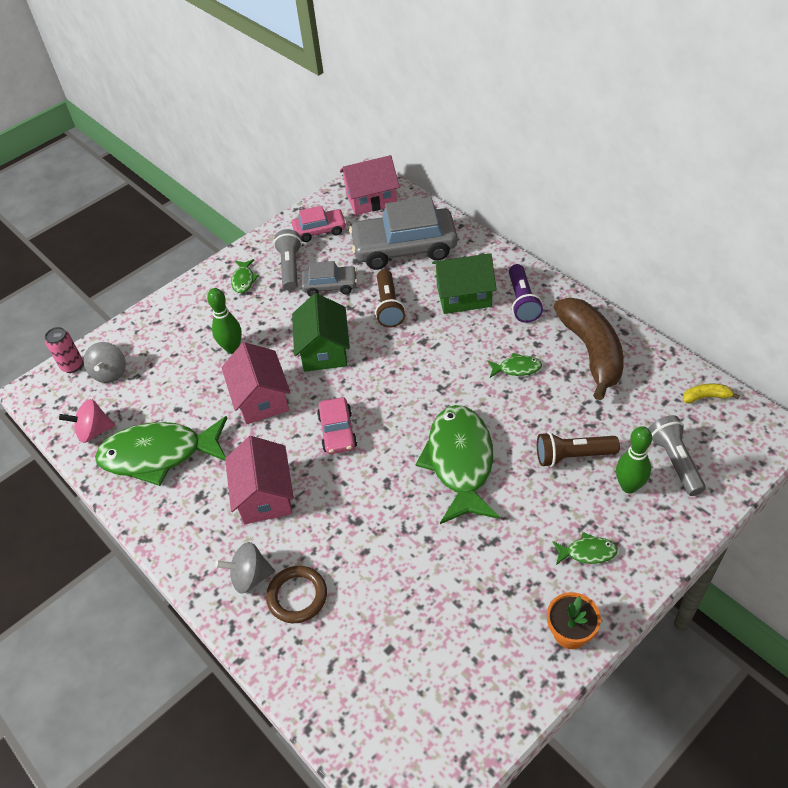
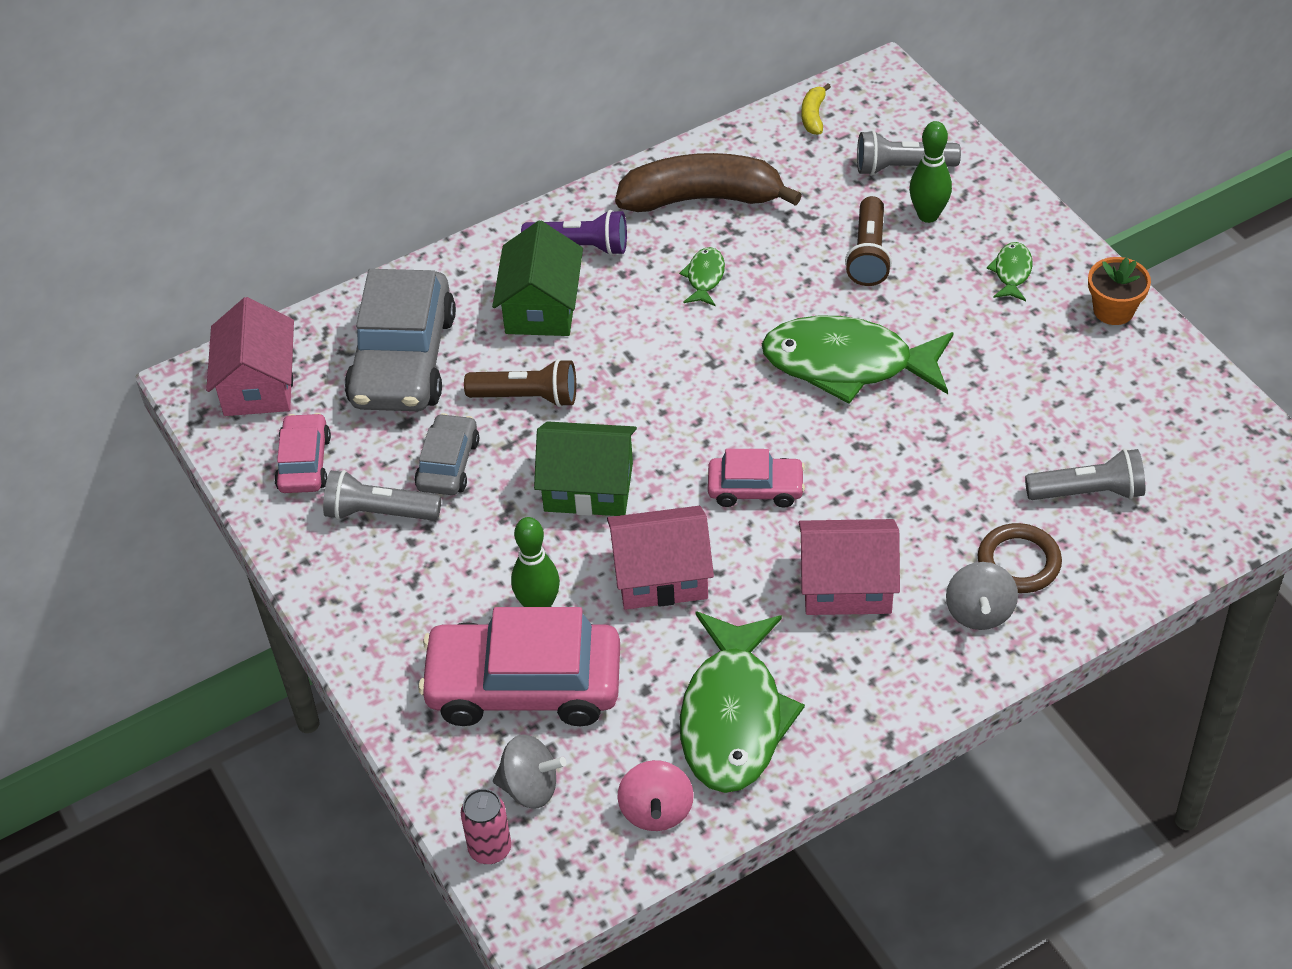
camera: 80 degrees left, 0 degrees up
green fish [231,259,259,293] -> none
none -> pink car [418,607,620,726]
none -> grey flashlight [1025,449,1145,500]

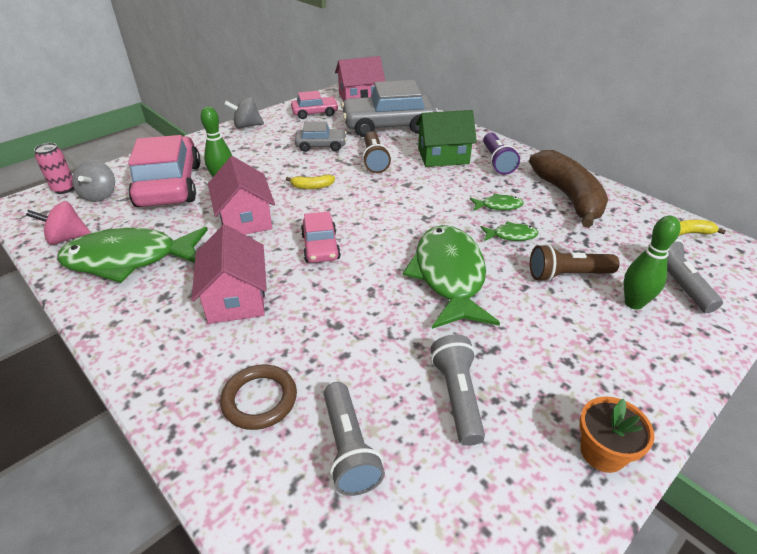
camera: 75 degrees right, 10 degrees down
grey flashlight [323,470,441,521] -> grey flashlight moved to [431,334,485,446]
green house [534,421,637,516] -> yellow banana [286,174,335,189]
grey spinning top [946,562,1018,630] -> grey spinning top moved to [224,97,264,129]
green fish [987,242,1032,301] -> green fish moved to [480,222,538,241]

